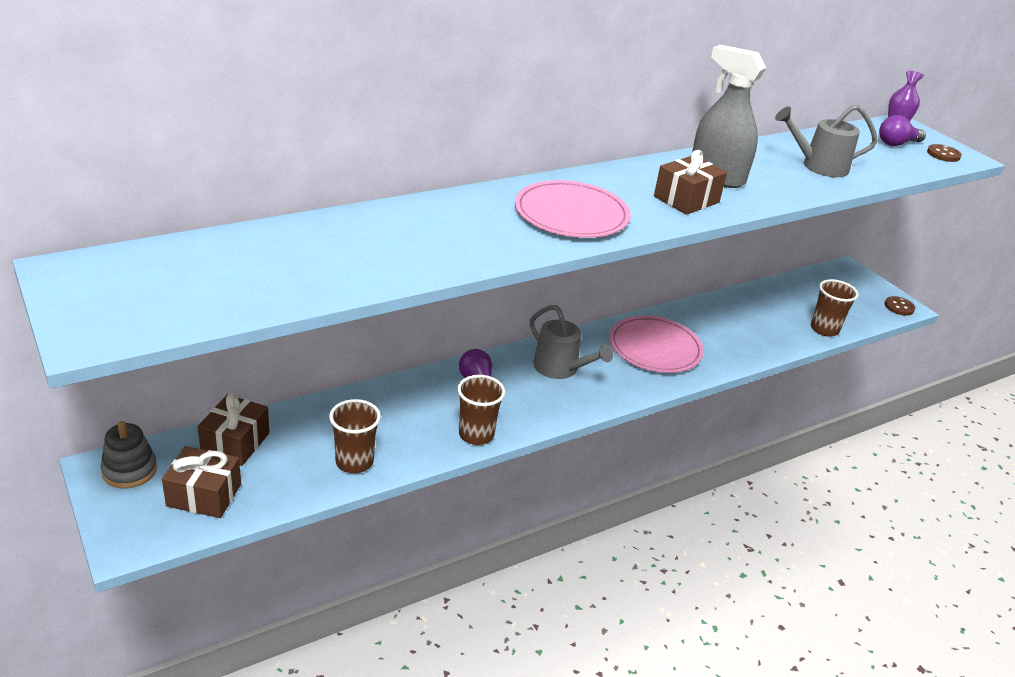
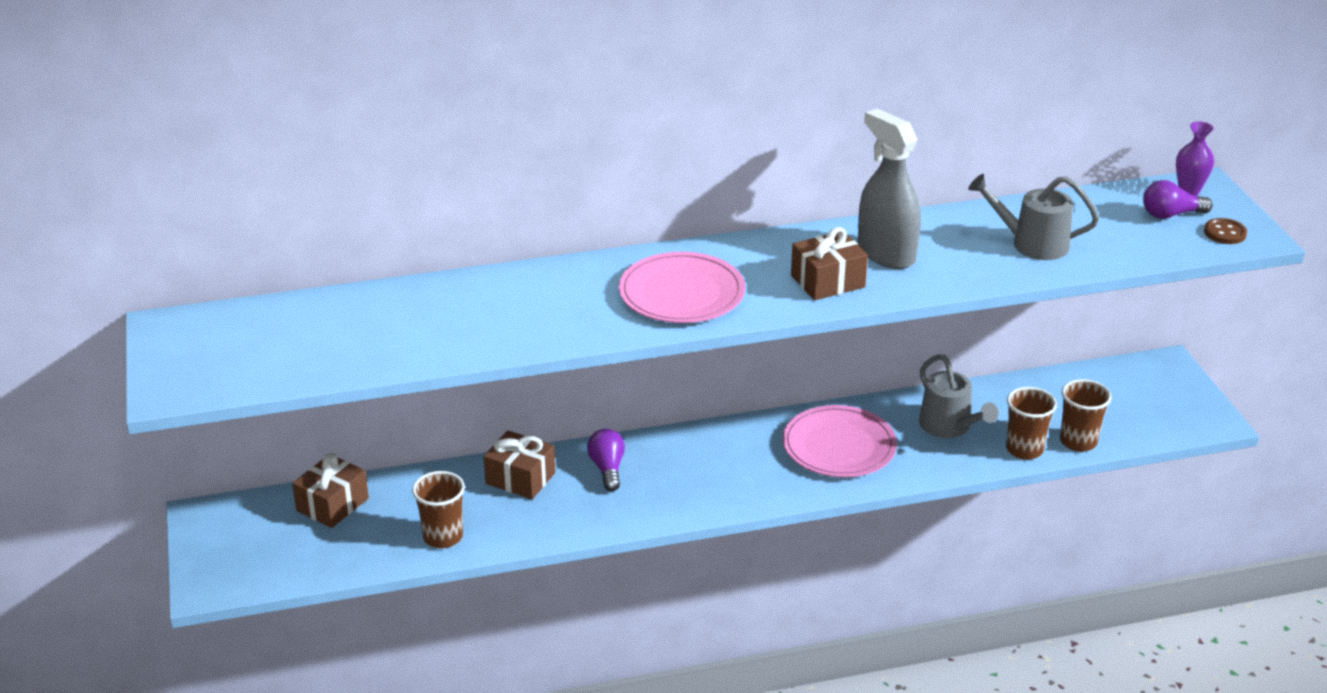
camera: 20 degrees right, 0 degrees up
grey stacking toy [100,421,157,489] -> none
brown gift [162,446,241,518] -> brown gift moved to [483,430,555,499]
brown cup [457,375,505,445] -> brown cup moved to [1006,387,1057,460]
grey watering can [530,305,613,379] -> grey watering can moved to [919,354,999,438]
brown button [885,296,915,316] -> none

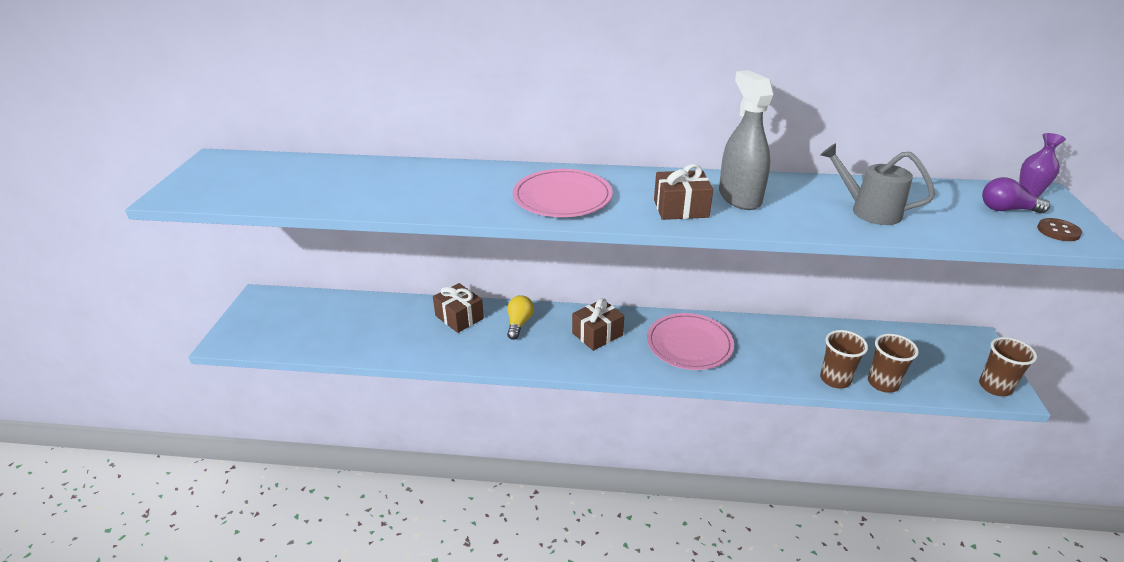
camera: 20 degrees right, 0 degrees up
brown gift [292,453,369,528] -> brown gift moved to [572,298,624,351]
brown cup [412,471,465,548] -> brown cup moved to [979,337,1037,396]
purple light bulb [587,429,625,491] -> yellow light bulb [507,295,534,340]
grey watering can [919,354,999,438] -> none

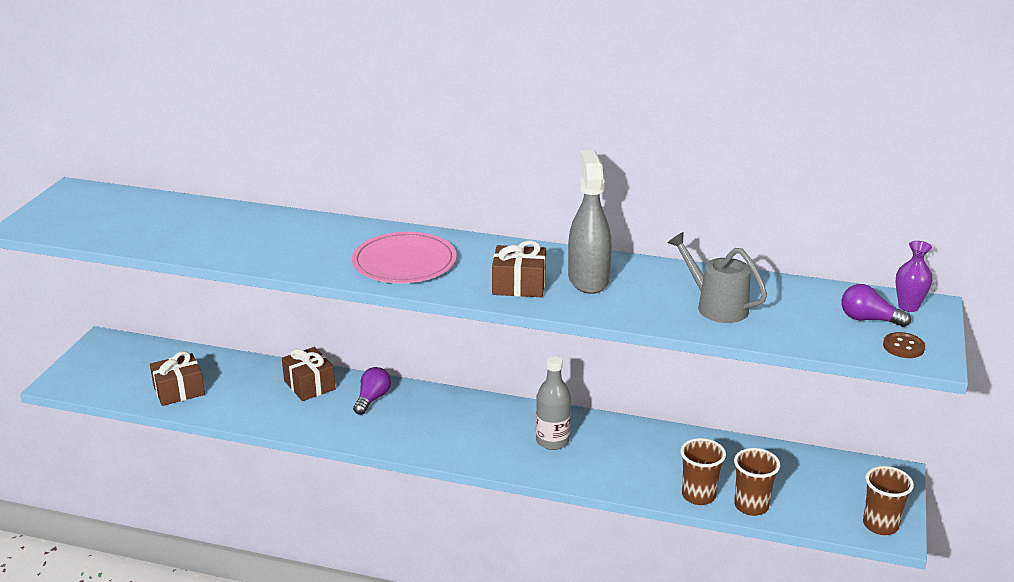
camera: 10 degrees right, 5 degrees down
yellow light bulb [507,295,534,340] -> purple light bulb [353,367,391,415]
brown gift [572,298,624,351] -> brown gift moved to [150,351,205,406]
pink plate [647,313,734,370] -> grey bottle [536,356,571,450]

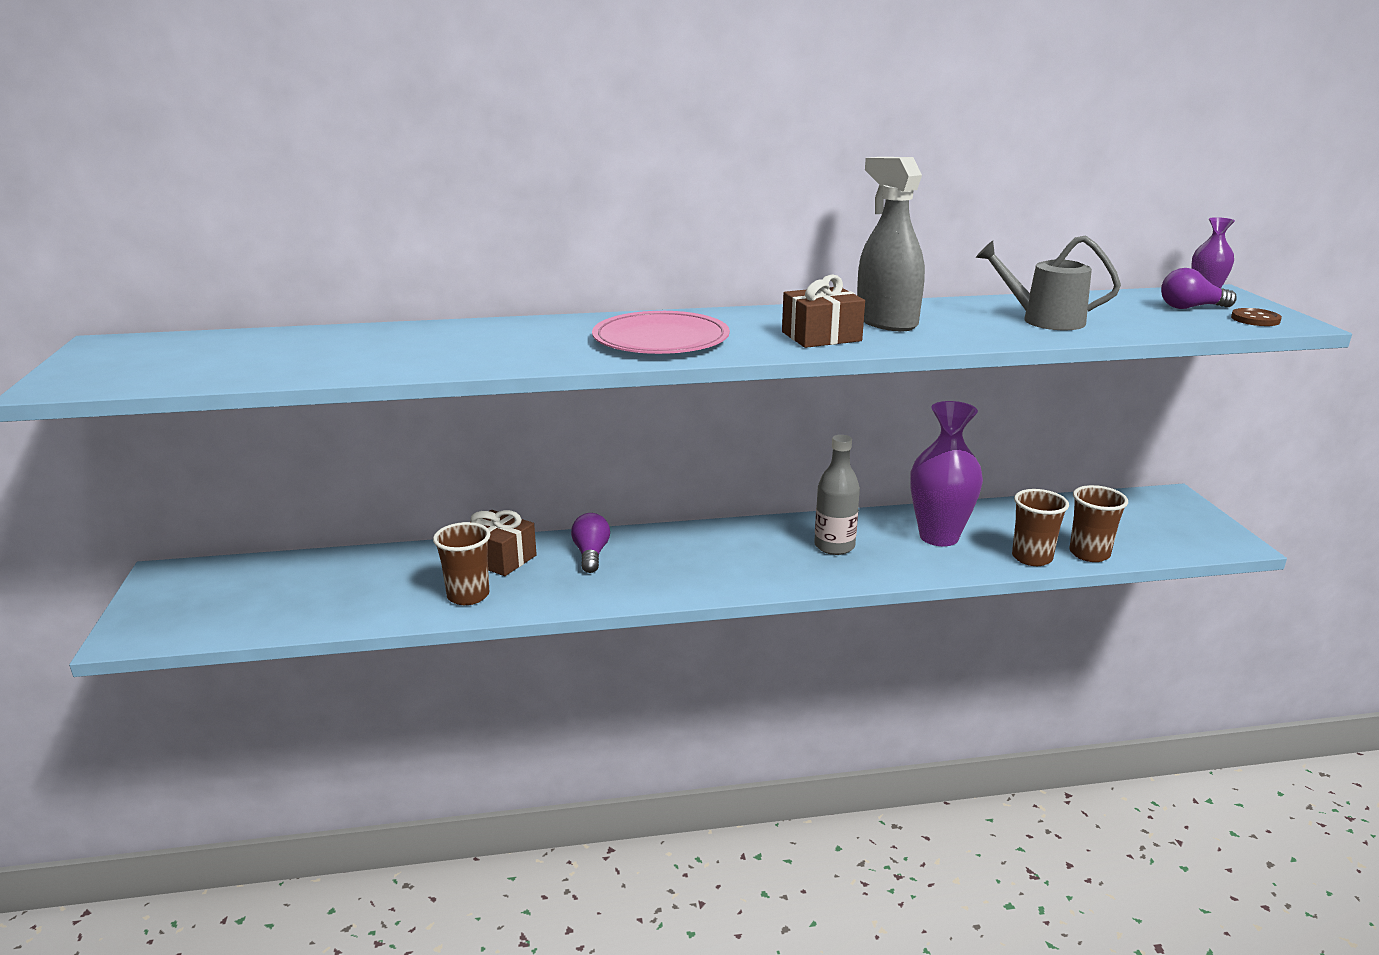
camera: 25 degrees left, 5 degrees down
brown gift [150,351,205,406] -> none
brown cup [863,466,914,535] -> brown cup moved to [433,522,490,605]
none -> purple vase [910,401,983,546]

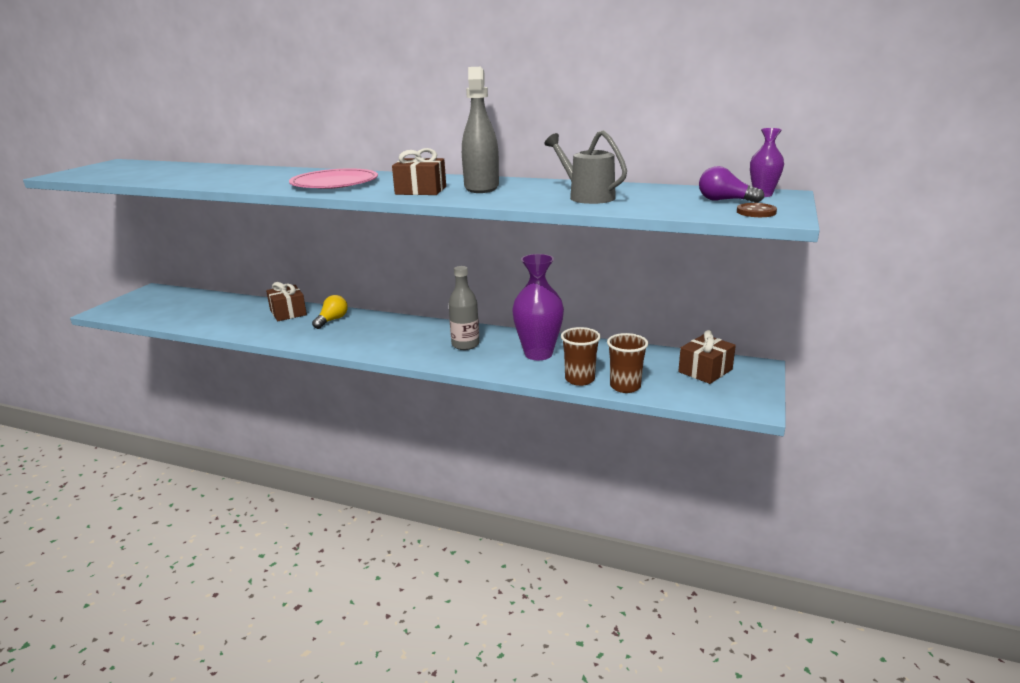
camera: 30 degrees right, 0 degrees up
brown cup [433,522,490,605] -> none
purple light bulb [571,513,610,573] -> yellow light bulb [312,295,348,329]
none -> brown gift [678,330,736,384]

